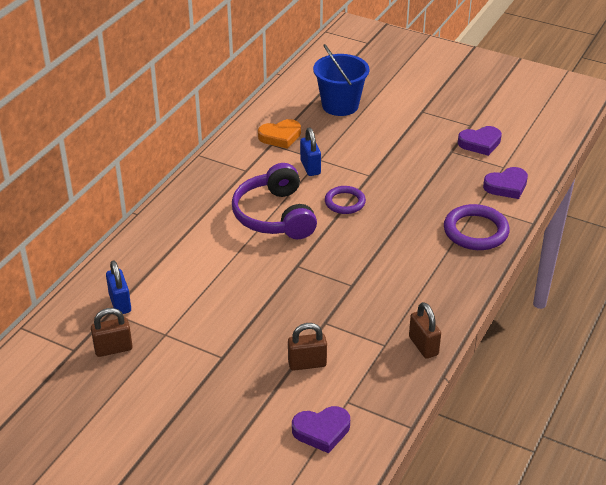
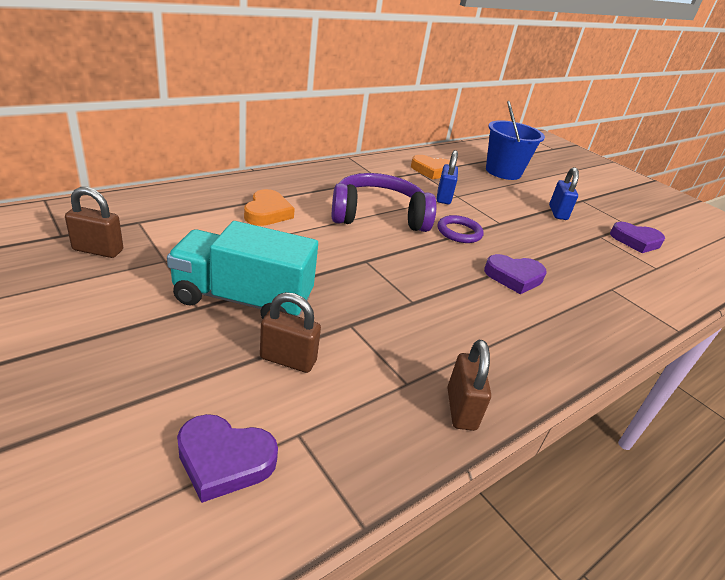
camera: 20 degrees right, 5 degrees down
blue padlock [106,260,131,314] -> blue padlock moved to [549,167,579,220]
purple headphones [232,163,317,239] -> purple headphones turned 75 degrees clockwise [332,173,436,232]
purple ring [444,204,510,250] -> none
purple heart [483,167,528,199] -> purple heart moved to [484,254,547,294]
none -> turquoise truck [167,221,318,319]
none -> orange heart [244,189,295,226]

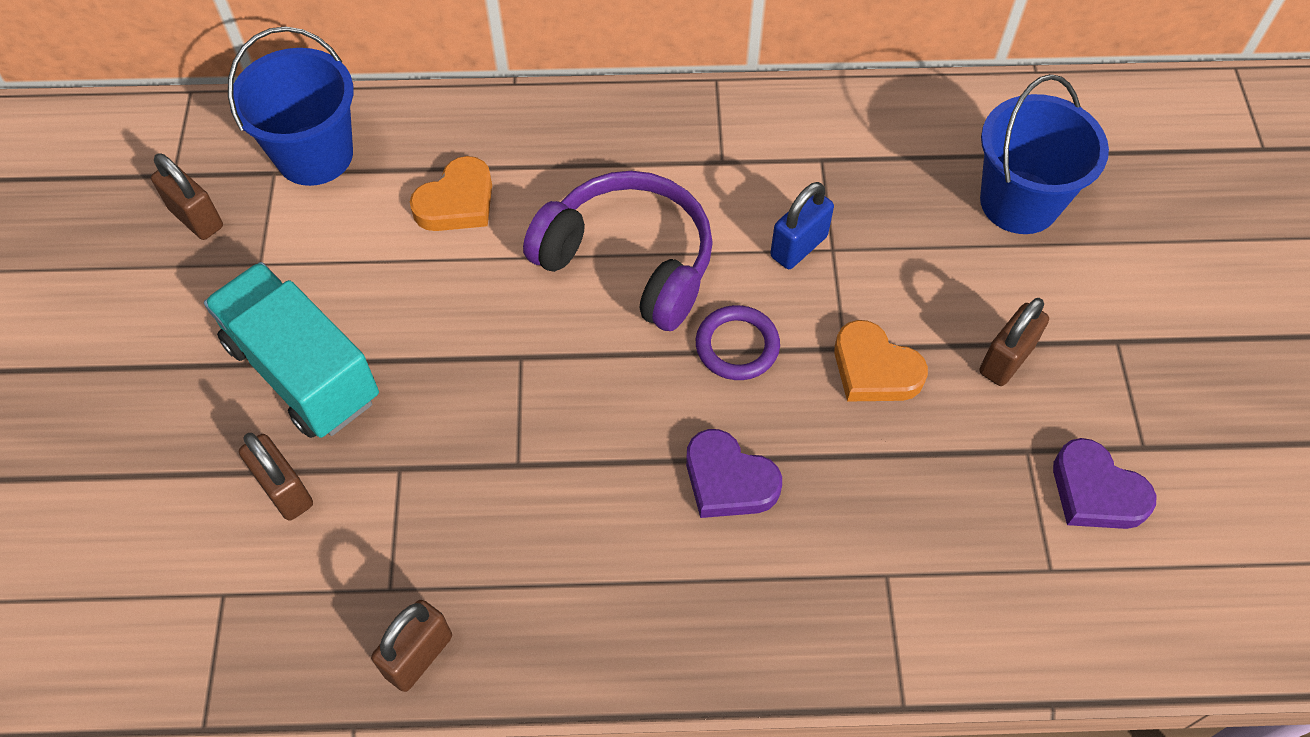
camera: 40 degrees right, 25 degrees up
purple heart [177,414,278,503] -> none
orange heart [411,155,450,180] -> orange heart moved to [834,320,928,402]
blue padlock [549,167,579,220] -> brown padlock [979,298,1049,386]
none -> blue bucket [228,26,354,186]

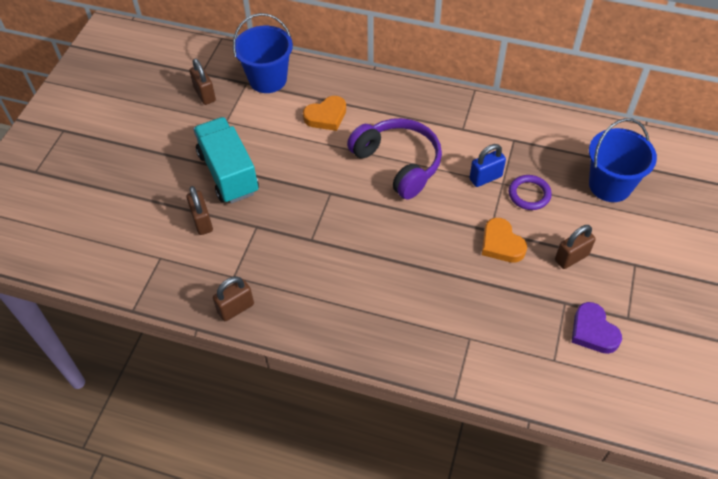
camera: 20 degrees right, 5 degrees down
purple heart [686,429,782,518] -> none
purple ring [696,305,780,380] -> purple ring moved to [509,175,552,210]

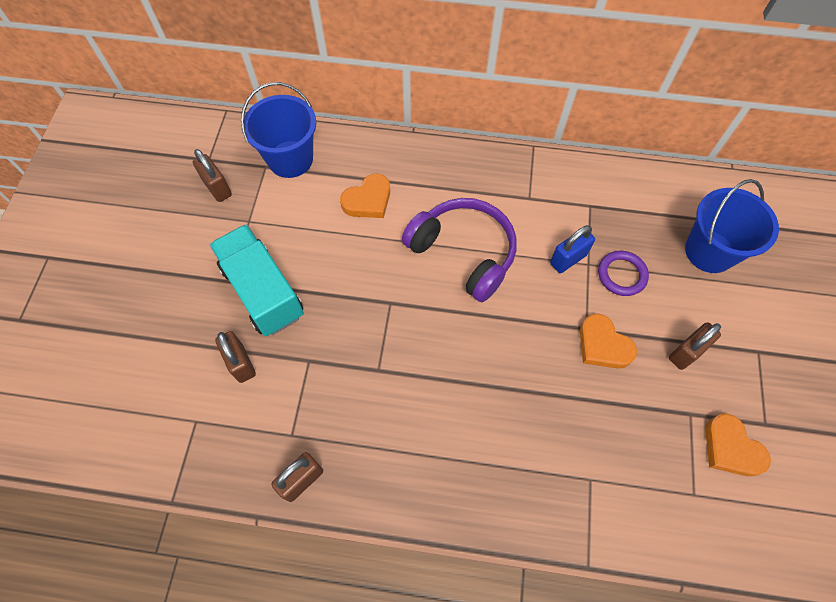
camera: 10 degrees left, 10 degrees up
purple heart [572,302,622,354] -> orange heart [705,414,771,476]

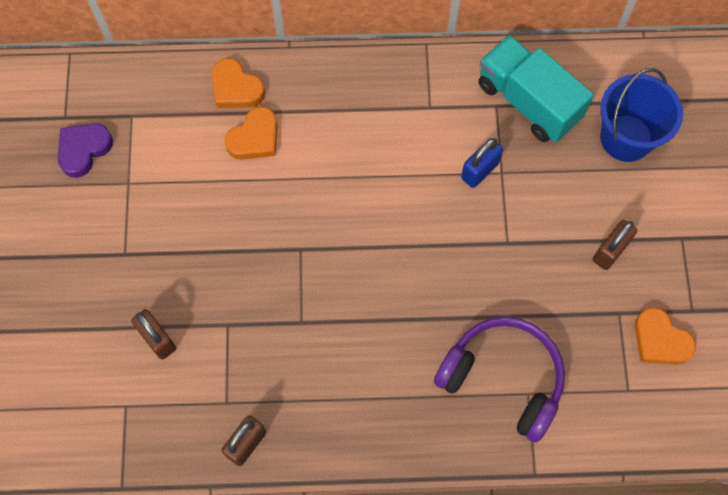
camera: 10 degrees left, 5 degrees up
brown padlock [193,149,232,202] -> purple heart [58,123,113,178]
turquoise truck [210,224,304,336] -> turquoise truck moved to [478,35,594,142]
blue bucket [241,82,316,178] -> none
purple headphones [402,198,516,302] -> purple headphones moved to [434,317,565,443]
orange heart [580,314,637,369] -> orange heart moved to [212,58,265,108]
purple ring [598,251,649,296] -> none

